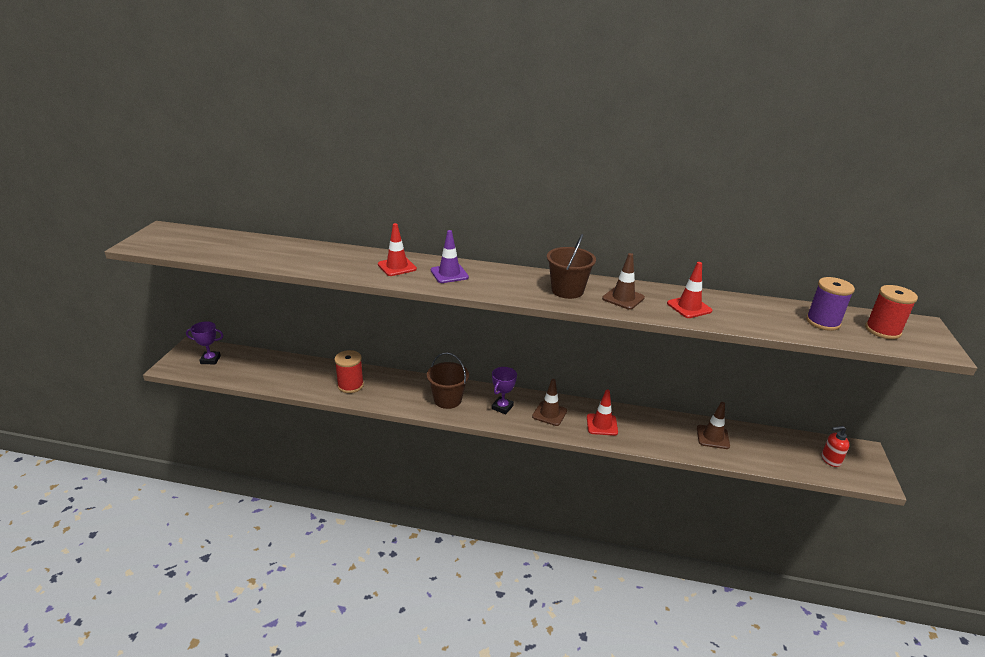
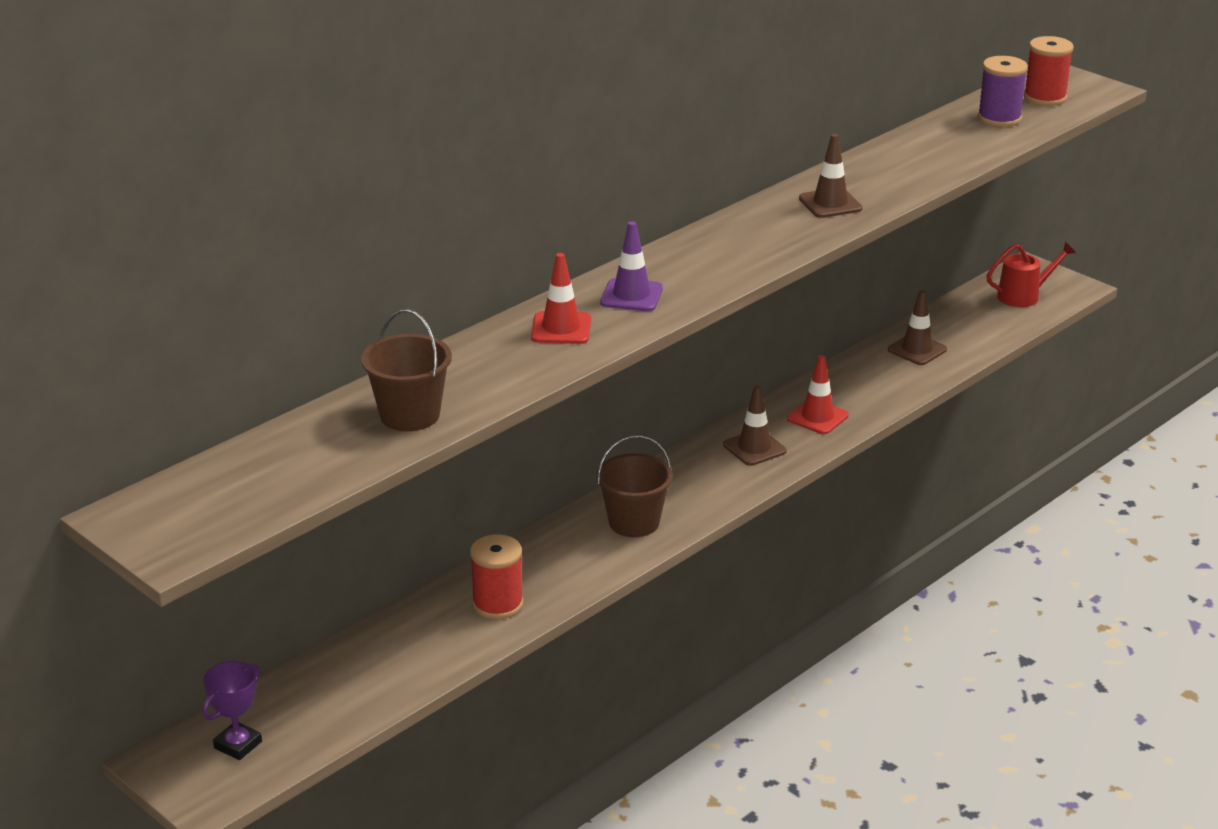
camera: 55 degrees left, 0 degrees up
purple trophy [492,367,517,414] -> none
brown bucket [547,234,596,299] -> brown bucket moved to [361,309,452,431]
red traffic cone [667,262,712,318] -> none
red soap dispenser [822,426,850,467] -> red watering can [987,242,1076,307]

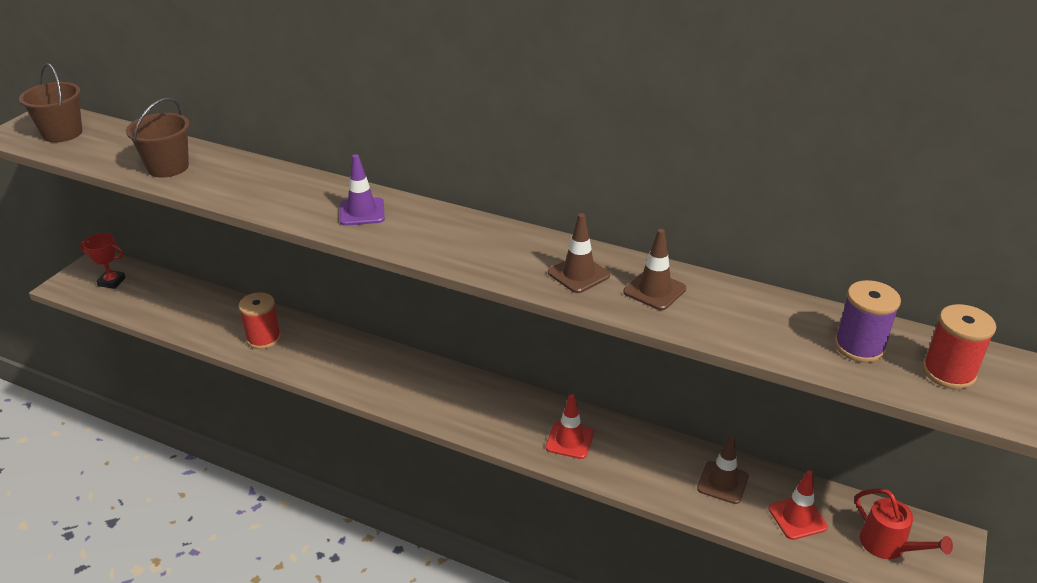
camera: 70 degrees right, 5 degrees up
purple trophy [202,661,262,760] -> red trophy [80,233,126,289]
red traffic cone [531,253,591,344] -> red traffic cone moved to [769,470,828,540]
brown bucket [596,435,673,537] -> brown bucket moved to [19,63,82,142]
brown traffic cone [723,385,787,466] -> brown traffic cone moved to [623,229,686,310]

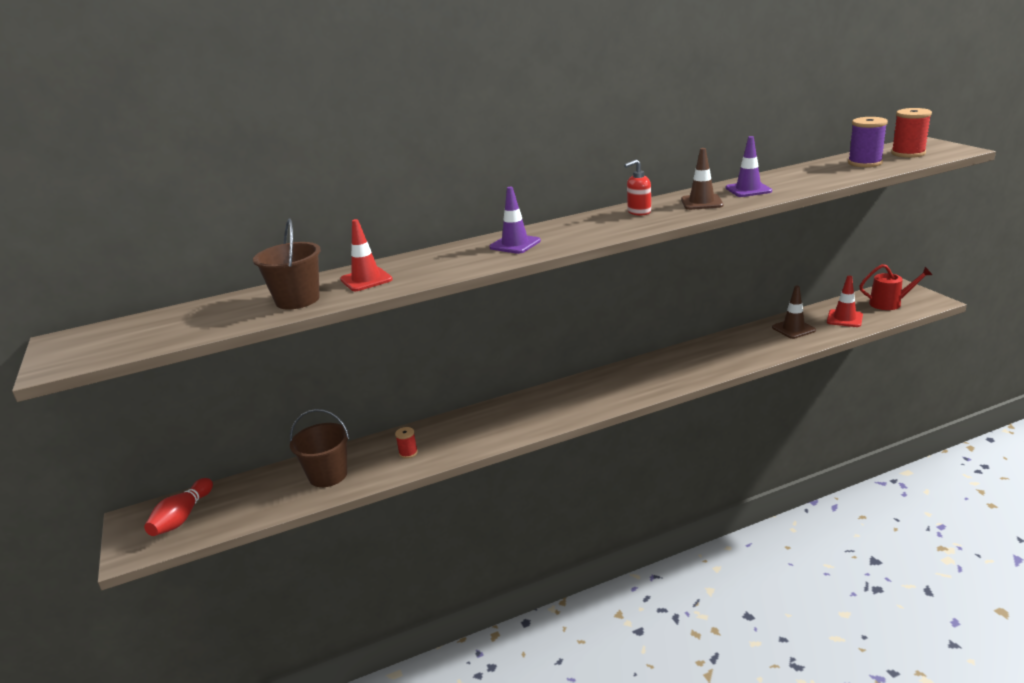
camera: 45 degrees left, 10 degrees down
brown bucket [19,63,82,142] -> brown bucket moved to [290,409,349,487]
red trophy [80,233,126,289] -> red bowling pin [144,478,213,536]
red spool [238,292,281,349] -> red spool [395,427,418,458], size x0.53
red traffic cone [546,394,594,459] -> red traffic cone moved to [340,219,393,291]
brown traffic cone [623,229,686,310] -> purple traffic cone [726,136,772,197]
none -> red soap dispenser [624,159,651,216]

